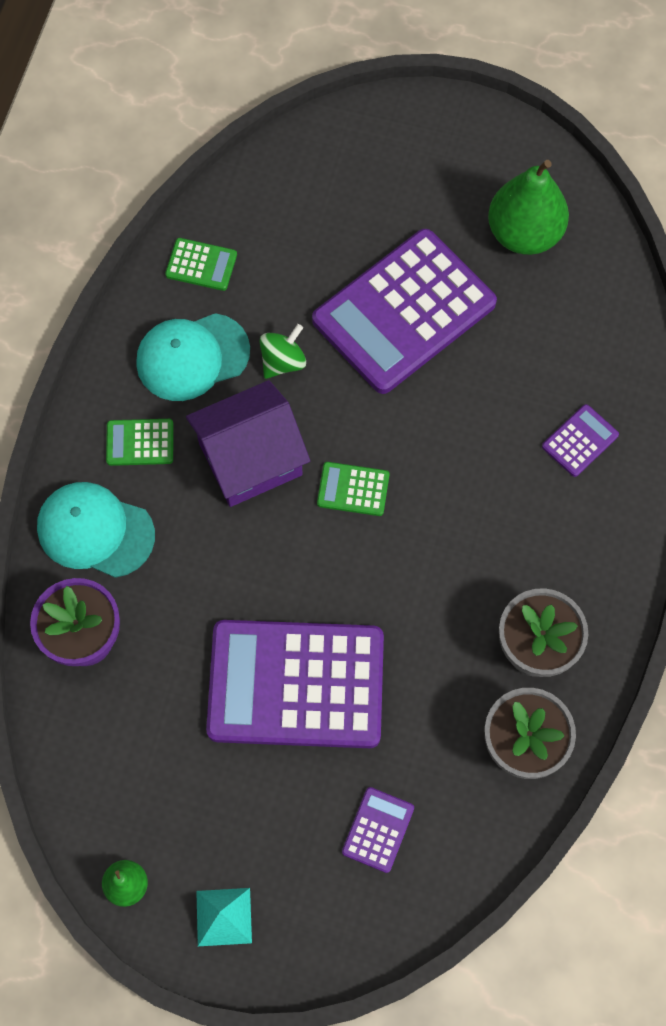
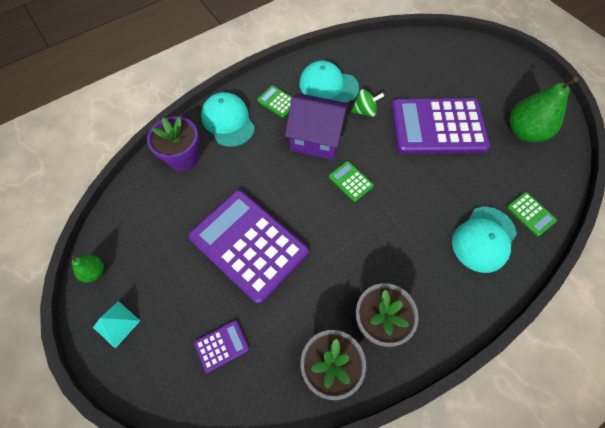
camera: 40 degrees right, 5 degrees down
green calculator [165,238,237,291] -> green calculator moved to [507,192,557,236]
purple calculator [542,404,619,477] -> turquoise cap [452,207,517,273]

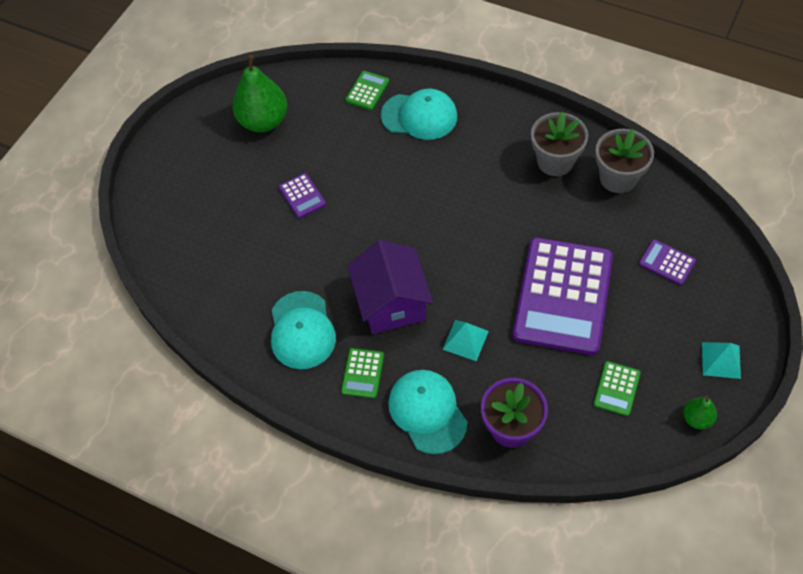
camera: 115 degrees left, 5 degrees down
turquoise cap [201,92,255,147] -> turquoise cap turned 120 degrees clockwise [388,370,467,454]
green calculator [329,161,374,202] -> green calculator moved to [593,361,641,416]
green spinning top [351,89,384,117] -> none
purple calculator [391,98,490,154] -> purple calculator [279,173,326,218], size x0.41
none -> turquoise pyramid [442,320,489,361]

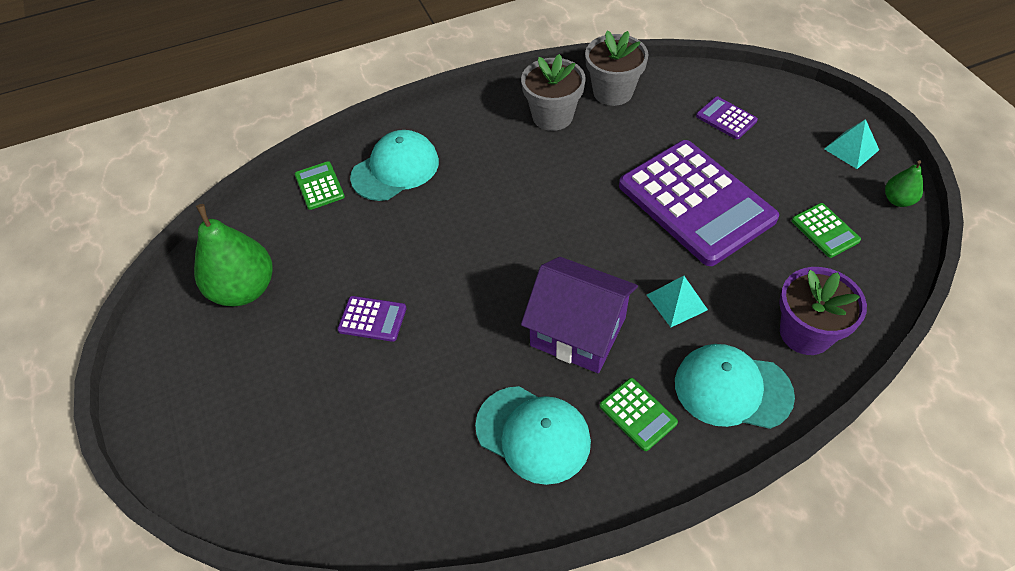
camera: 50 degrees left, 5 degrees down
purple calculator [639,239,696,285] -> purple calculator turned 60 degrees clockwise [696,96,758,139]

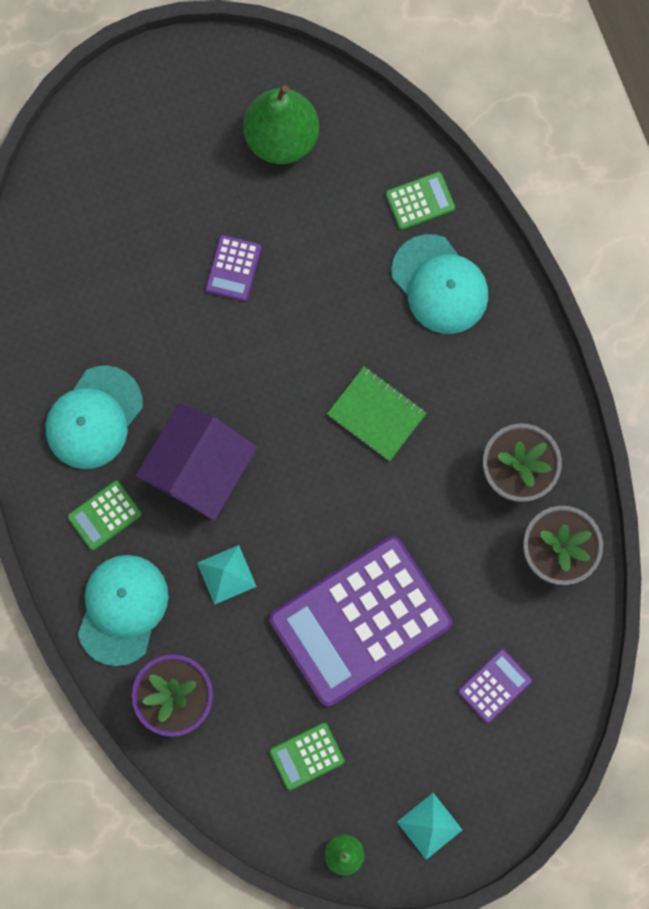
camera: 90 degrees right, 25 degrees up
none -> green notebook [327,366,427,461]

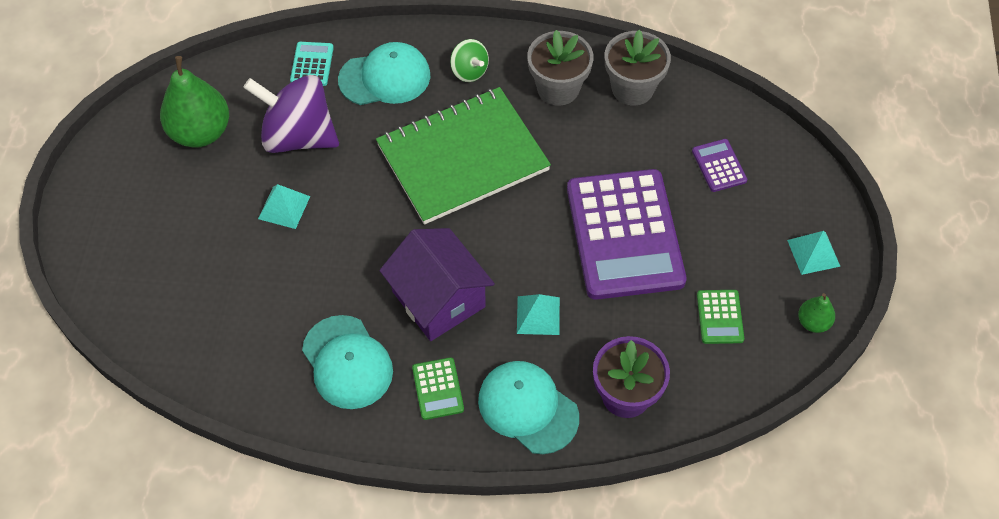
camera: 65 degrees left, 20 degrees down
purple calculator [206,235,262,301] -> turquoise pyramid [258,184,310,229]
green notebook [327,366,427,461] -> green notebook [376,87,551,225], size x2.03
green calculator [386,172,455,230] -> turquoise calculator [290,42,334,86]
none -> purple spinning top [243,75,339,153]
none -> green spinning top [450,39,489,82]

